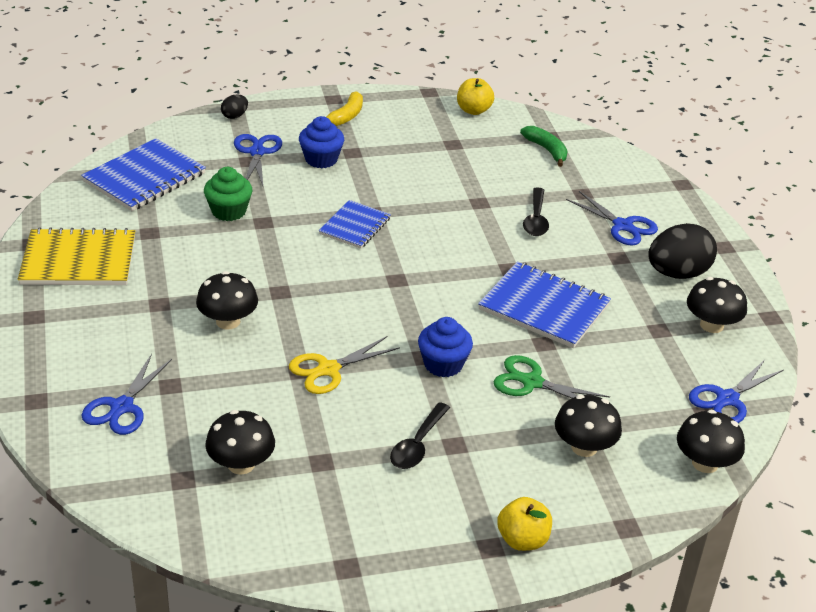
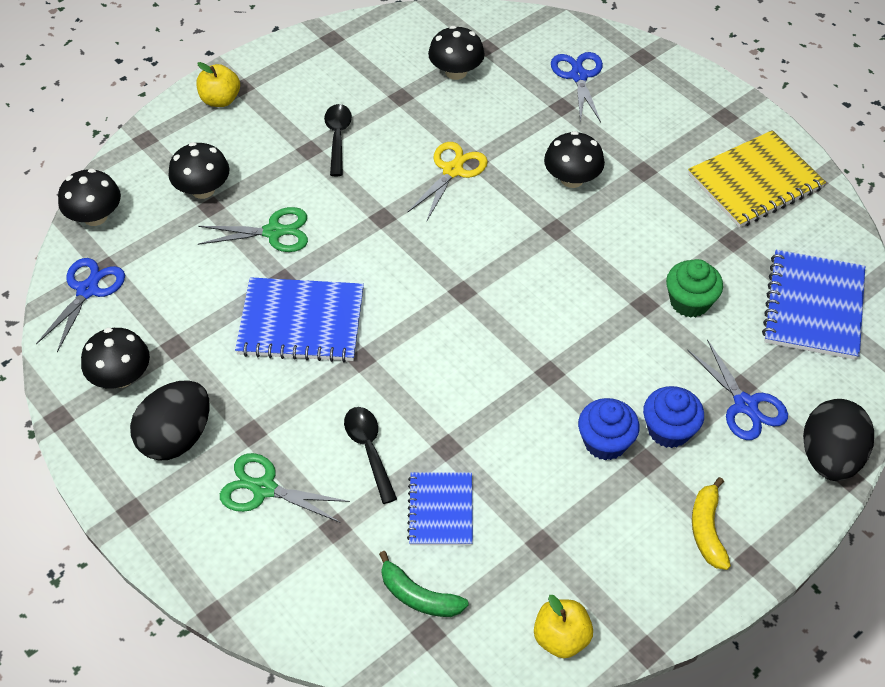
camera: 155 degrees right, 15 degrees up
black egg [221,95,248,119] -> black egg [803,399,874,481], size x2.12
blue notebook [319,200,391,249] -> blue notebook moved to [407,472,473,545]
blue cupcake [418,317,473,377] -> blue cupcake moved to [578,398,640,460]
blue scissors [566,191,658,246] -> green scissors [220,453,350,523]

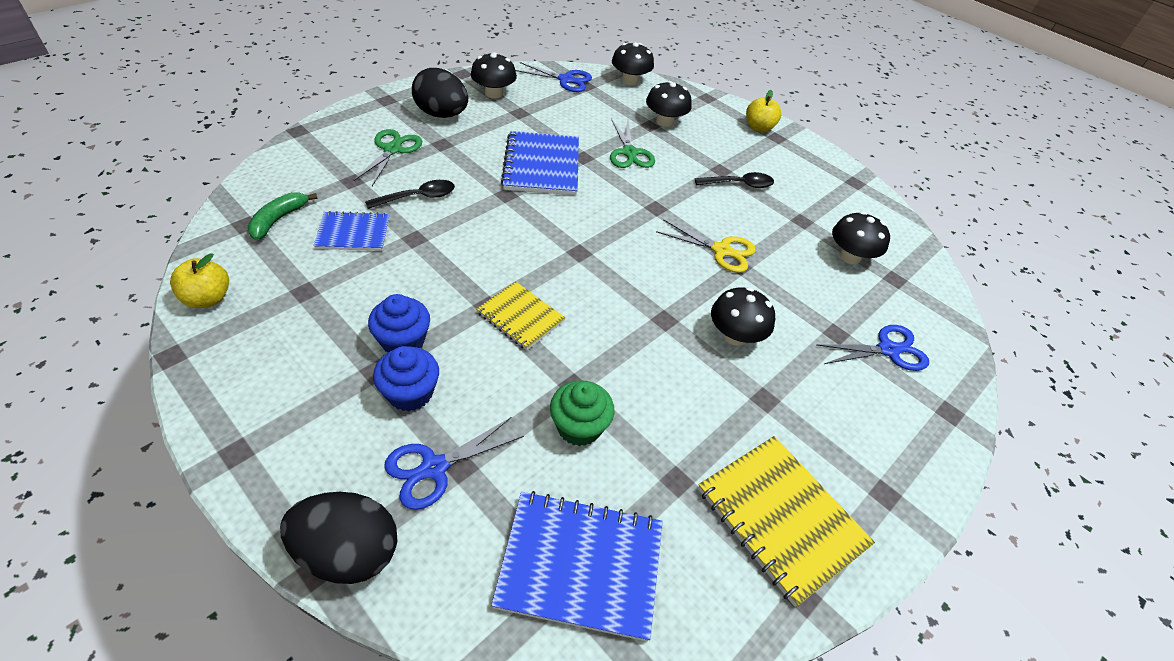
camera: 80 degrees right, 5 degrees down
yellow banana [692,477,731,570] -> none
none -> yellow notebook [476,281,565,350]

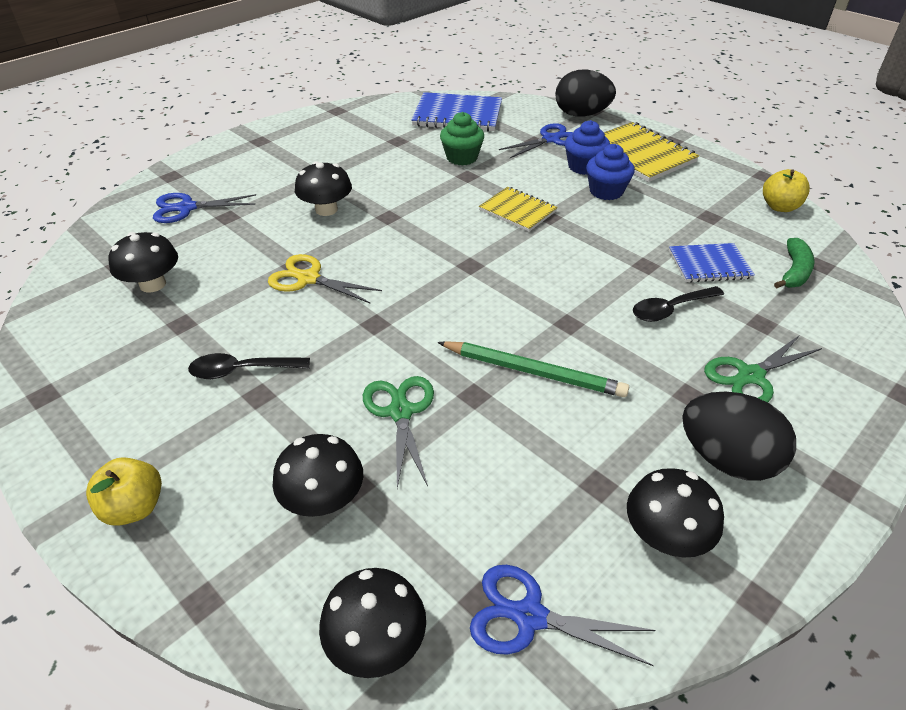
camera: 175 degrees left, 5 degrees down
green scissors [353,129,422,186] -> green scissors turned 45 degrees clockwise [704,335,822,403]
blue notebook [501,131,579,195] -> green pencil [437,341,629,397]
yellow notebook [698,436,875,607] -> yellow notebook moved to [604,122,699,182]

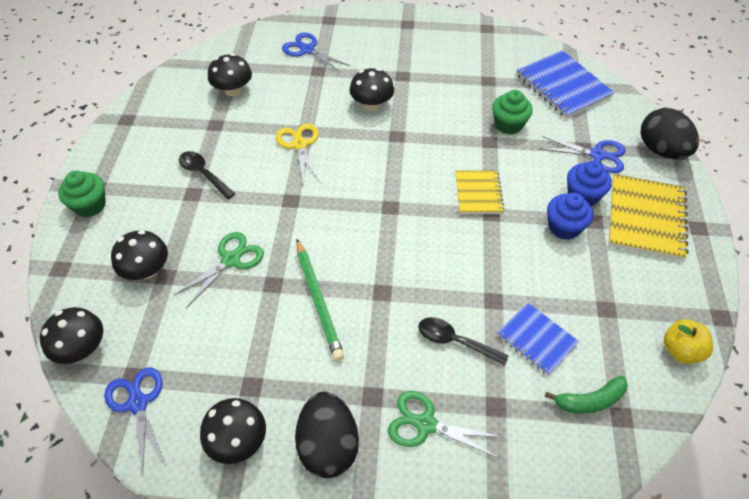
camera: 50 degrees right, 10 degrees up
yellow apple [86,457,162,526] -> green cupcake [58,170,106,217]

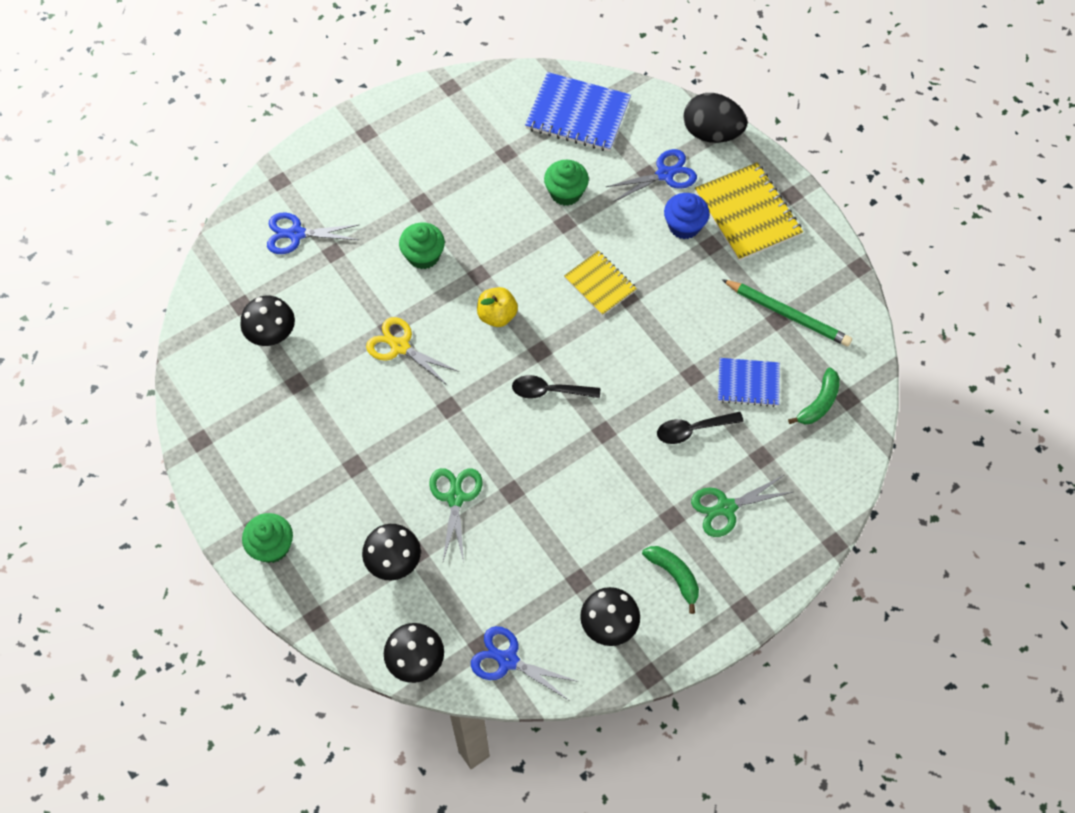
camera: 40 degrees left, 10 degrees up
black spoon [179,151,235,199] -> black spoon moved to [512,375,600,399]
black egg [295,392,359,478] -> green banana [642,546,699,614]
green pencil [296,239,344,361] -> green pencil moved to [721,279,852,347]
black mushroom [349,68,394,111] -> green cupcake [399,222,445,269]
blue cupcake [547,193,593,240] -> none
yellow apple [664,319,713,364] -> yellow apple moved to [477,287,518,327]

